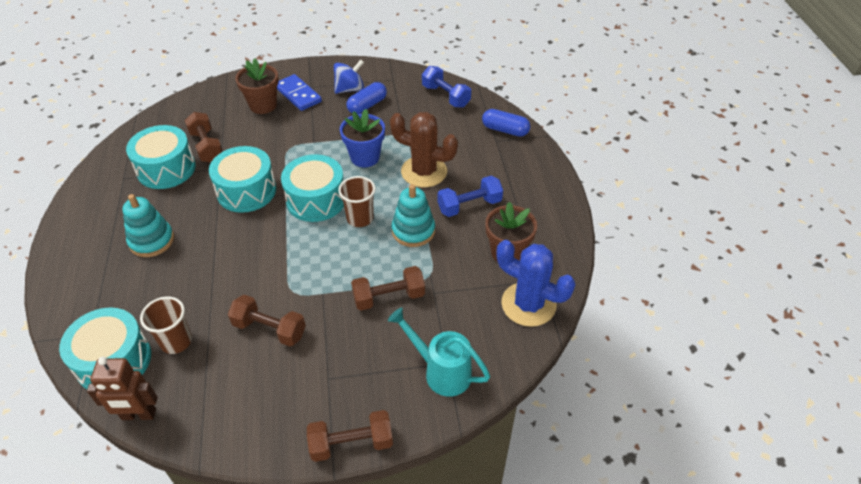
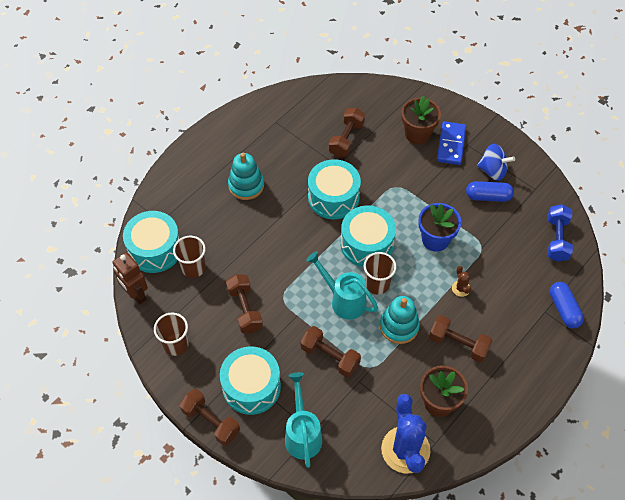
camera: 50 degrees right, 10 degrees up
turquoise drum [126,125,196,189] -> turquoise drum moved to [220,346,281,415]
brown cactus [390,112,458,187] -> brown cactus [452,266,471,297], size x0.42
blue dumbbell [438,176,503,217] -> brown dumbbell [429,315,492,362]
none -> brown cup [154,313,189,356]
none -> turquoise watering can [306,251,378,320]

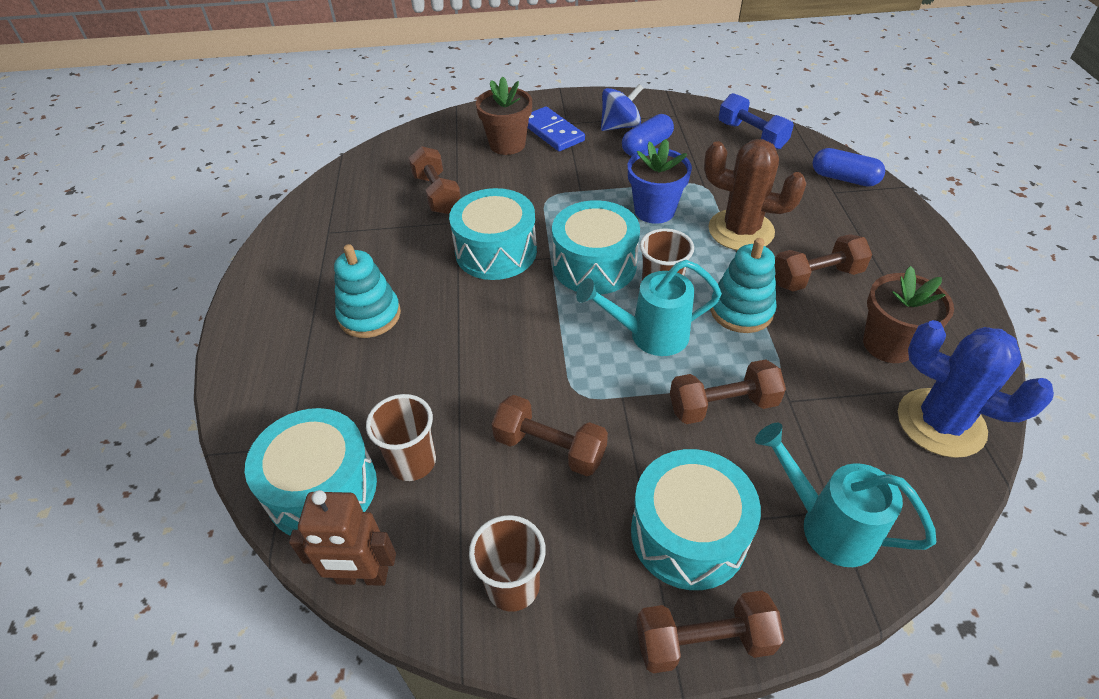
camera: 45 degrees left, 10 degrees down
brown cactus [452,266,471,297] -> brown cactus [704,139,807,250], size x2.36

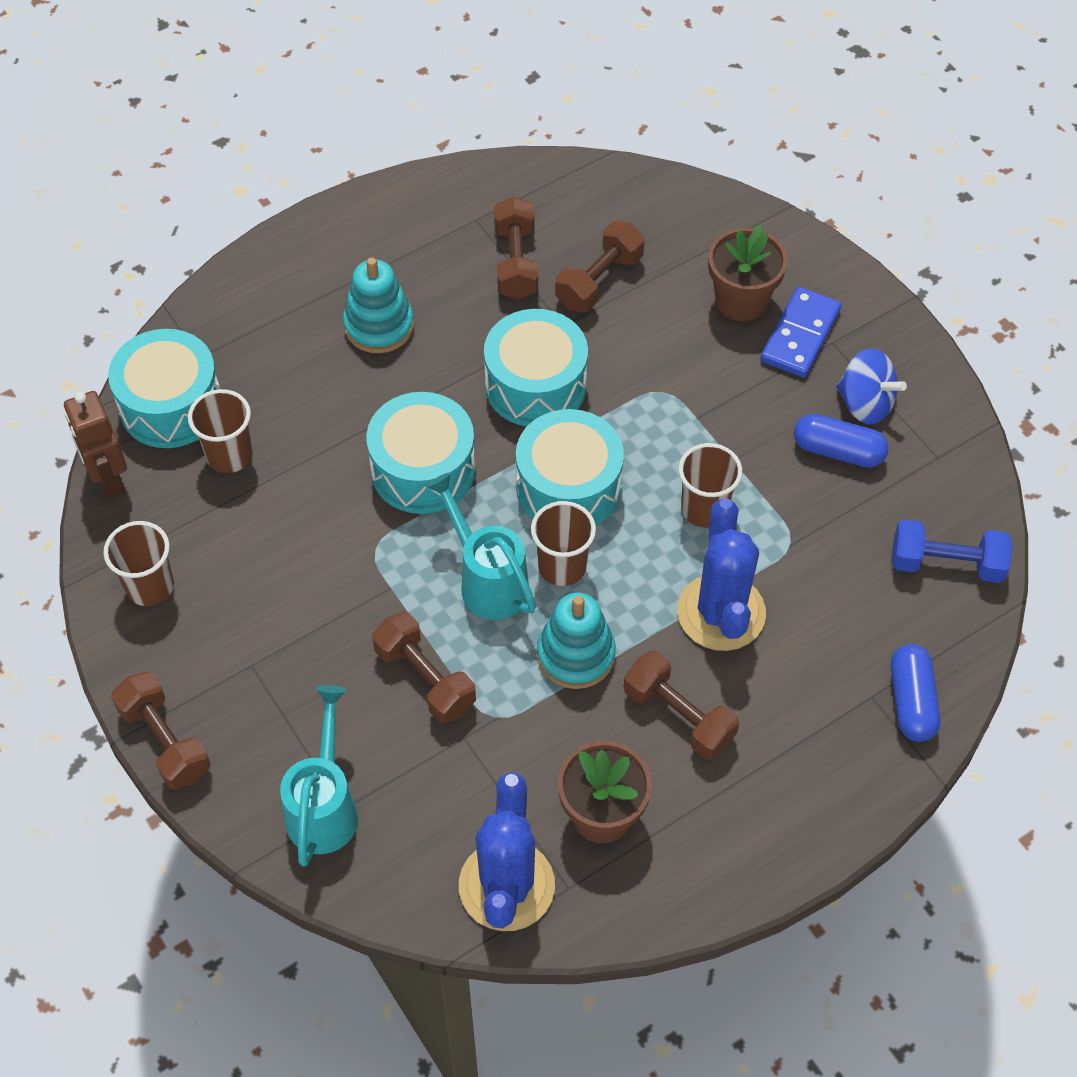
camera: 60 degrees right, 10 degrees up
brown dumbbell [492,395,608,476] -> brown dumbbell moved to [494,196,538,300]
blue flower pot [628,139,692,224] -> brown cup [679,443,742,528]
turquoise drum [631,449,761,590] -> turquoise drum moved to [366,392,476,514]
brown cactus [704,139,807,250] -> blue cactus [677,499,766,651]
blue dumbbell [719,93,794,150] -> blue dumbbell turned 75 degrees clockwise [892,520,1012,583]

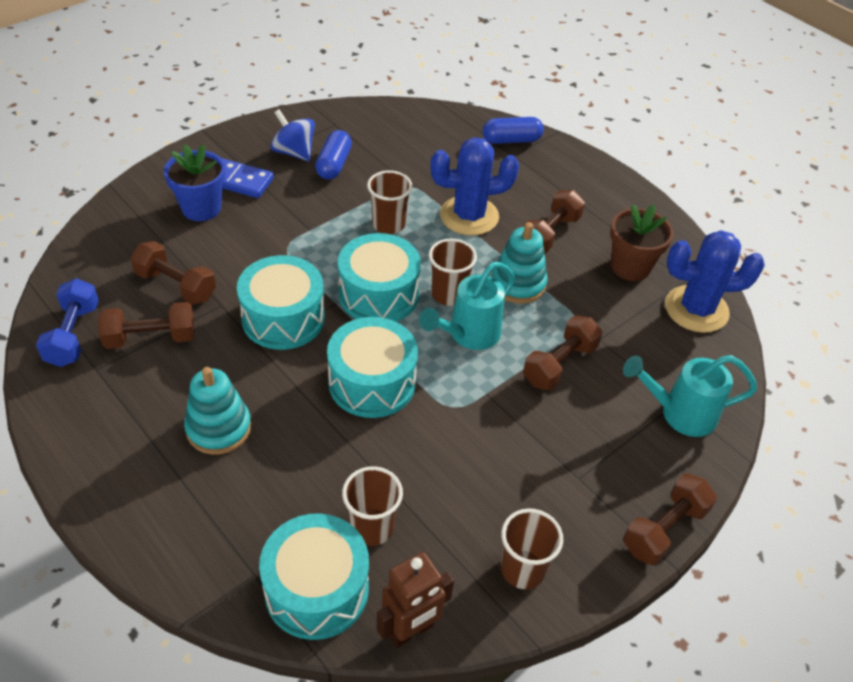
camera: 100 degrees left, 10 degrees down
brown flower pot [708,225,788,321] -> blue flower pot [164,144,226,221]
blue spinning top [836,348,907,424] -> blue spinning top turned 75 degrees counterclockwise [270,110,315,161]
blue dumbbell [892,520,1012,583] -> blue dumbbell moved to [36,278,99,367]

